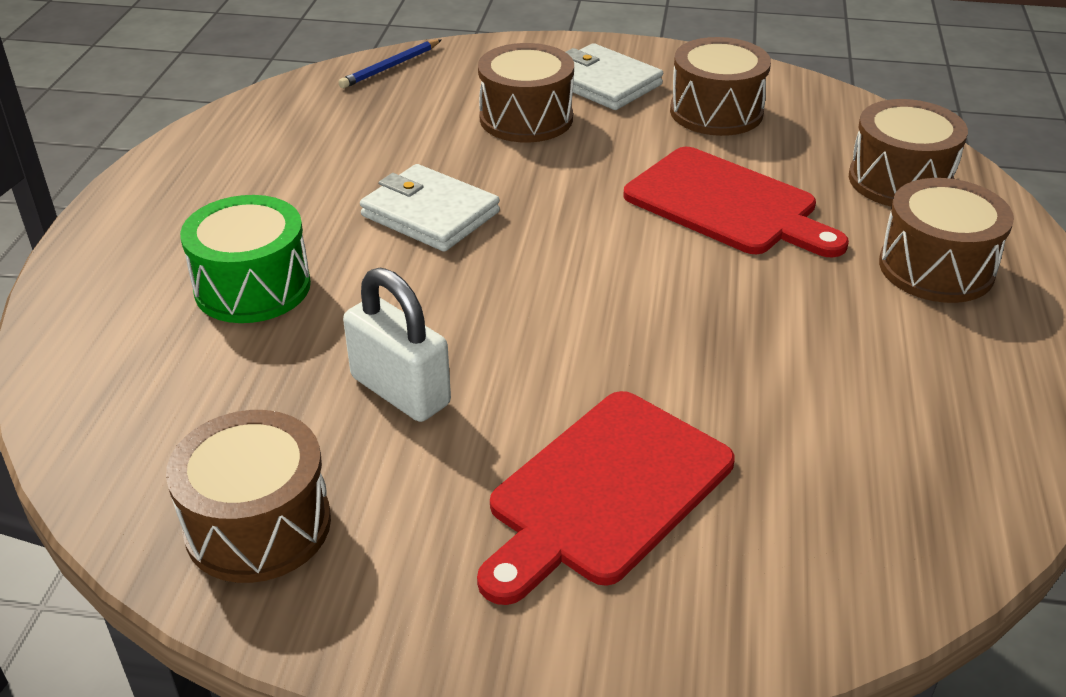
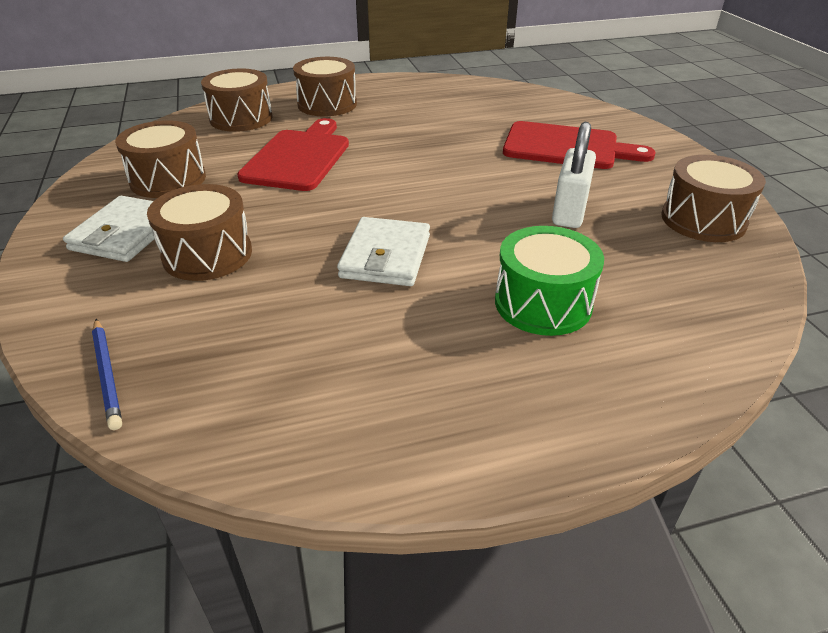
camera: 115 degrees left, 0 degrees up
blue pencil [338,40,441,88] -> blue pencil turned 45 degrees clockwise [92,319,122,430]

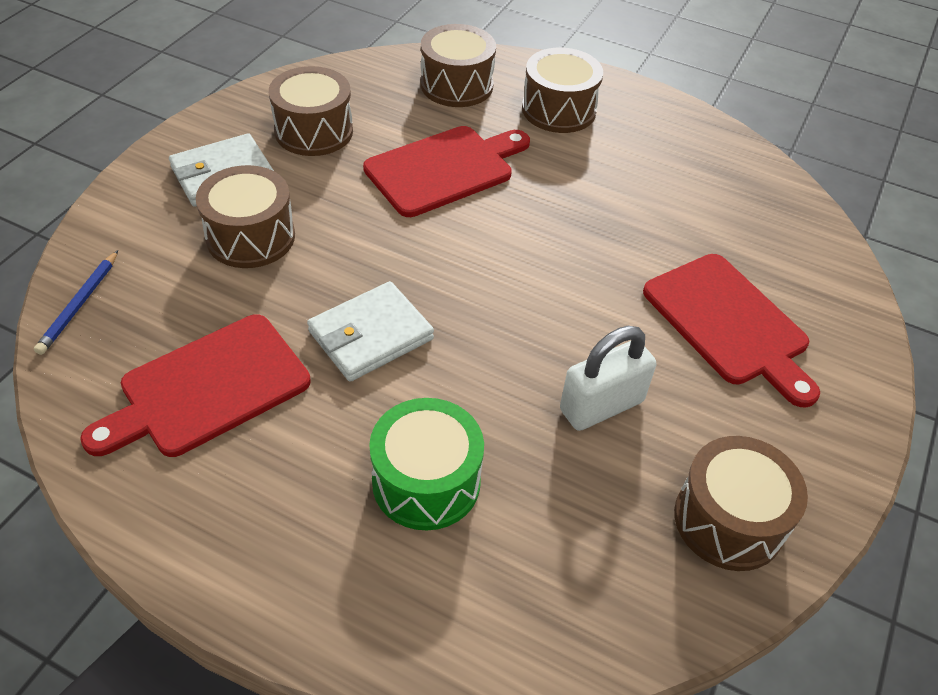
camera: 40 degrees right, 10 degrees up
none -> red cutting board [80,314,311,457]

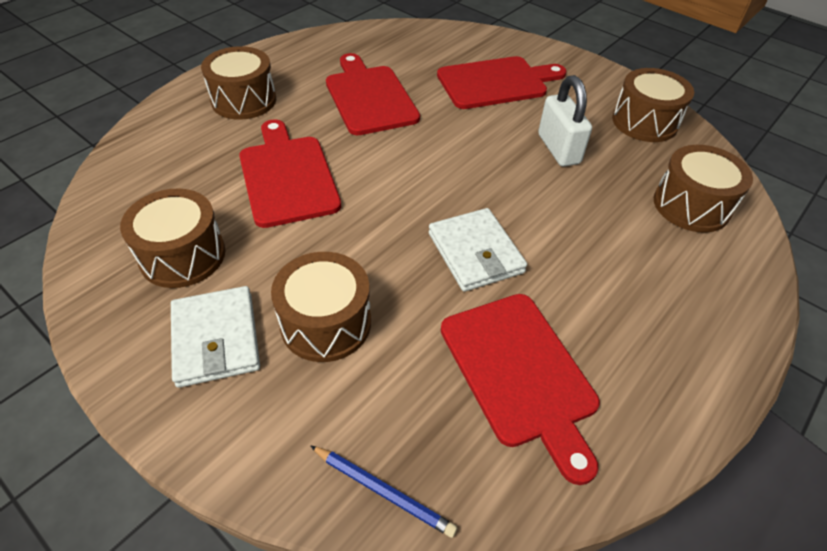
camera: 75 degrees left, 0 degrees up
green drum [369,398,484,530] -> none
brown drum [421,24,496,107] -> brown drum moved to [654,145,753,233]
none -> red cutting board [326,53,420,135]

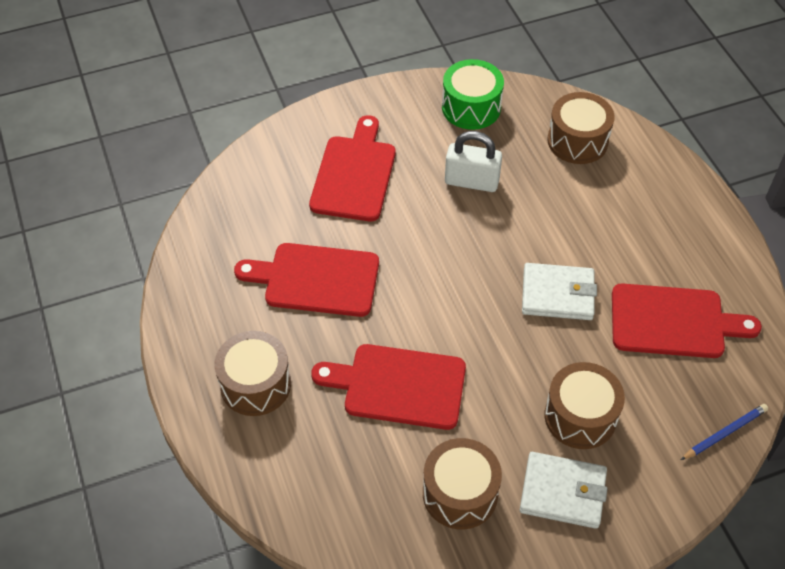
camera: 60 degrees left, 5 degrees up
brown drum [612,68,694,142] -> green drum [442,59,504,130]

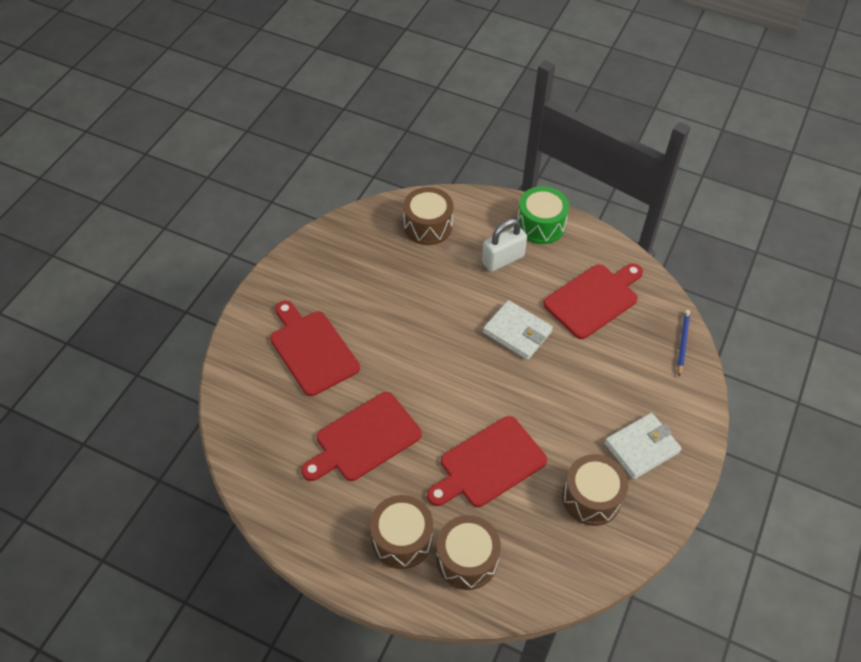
camera: 45 degrees left, 0 degrees up
green drum [442,59,504,130] -> green drum moved to [517,186,569,244]
white padlock [445,131,502,192] -> white padlock moved to [482,219,527,272]
white wallet [522,263,597,320] -> white wallet turned 75 degrees clockwise [483,300,553,360]
brown drum [544,362,625,449] -> brown drum moved to [436,515,501,590]

